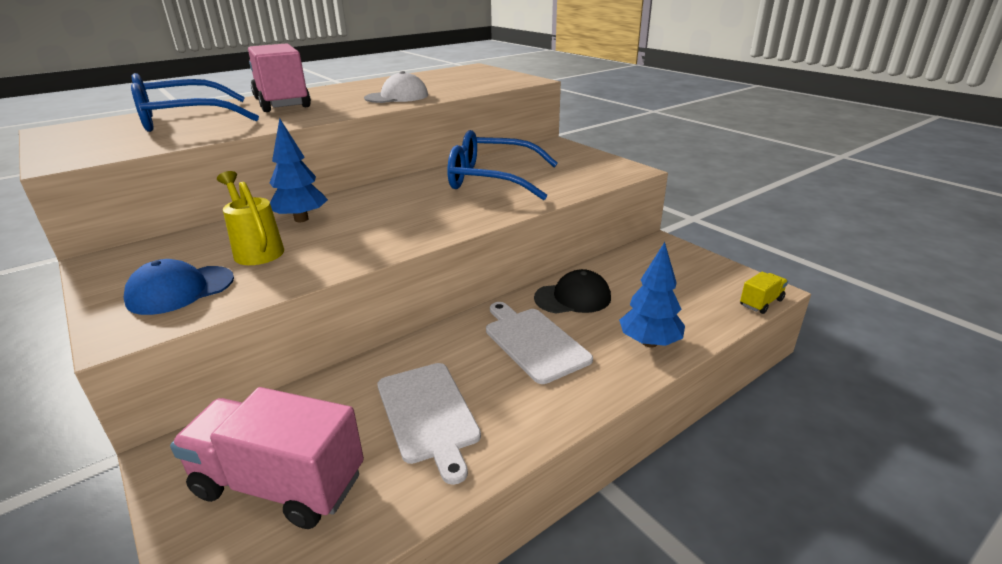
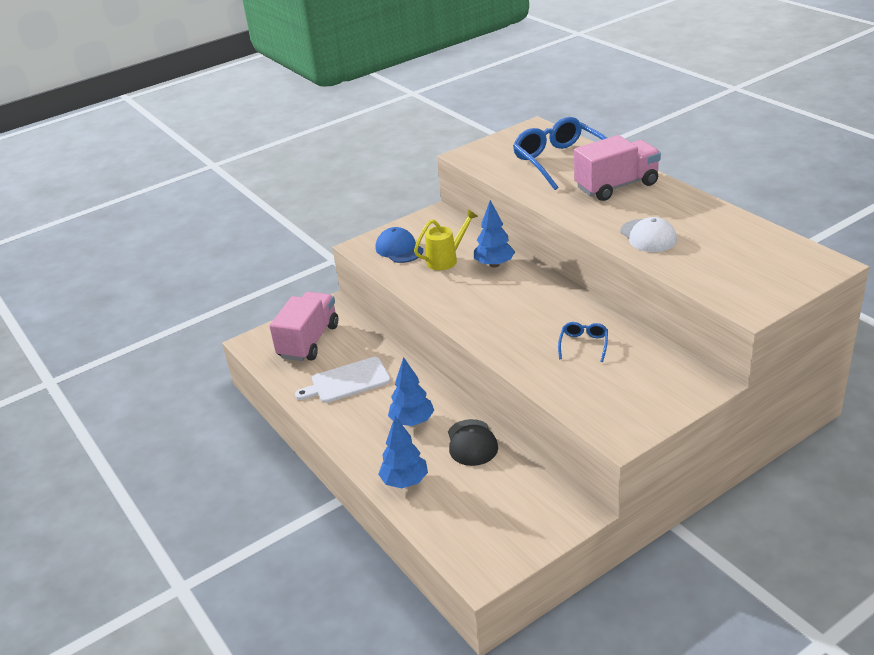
camera: 95 degrees right, 5 degrees up
blue glasses [447,130,558,200] -> blue glasses [558,322,608,362], size x0.47
white cutting board [486,302,593,384] -> blue tree [388,357,434,426]
yellow truck [740,272,788,314] -> none

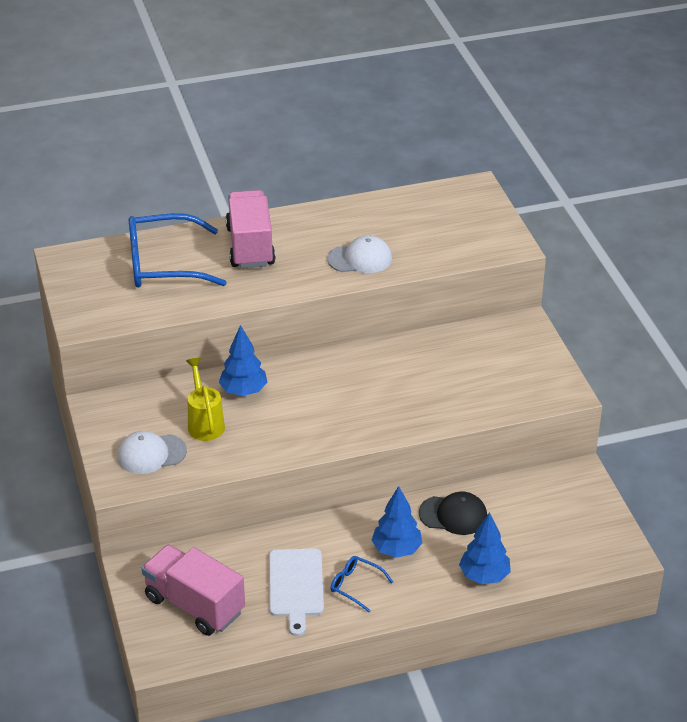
camera: 75 degrees left, 5 degrees up
blue cap [376,227,423,263] -> white cap [117,431,187,474]
blue glasses [558,322,608,362] -> blue glasses moved to [331,556,393,612]

